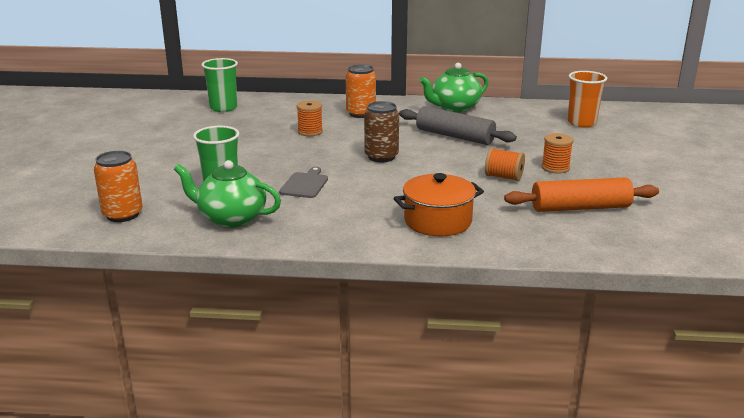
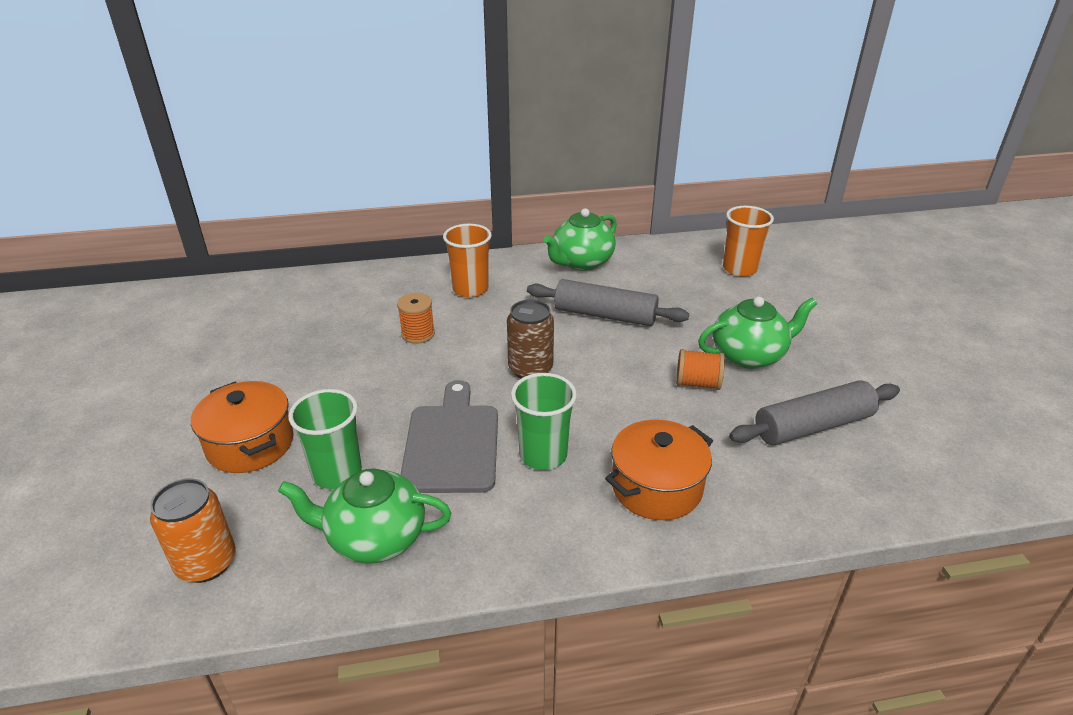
camera: 15 degrees left, 10 degrees up
green cup [201,58,238,112] -> green cup moved to [511,373,577,470]
grey cutting board [279,167,328,198] -> grey cutting board [400,380,498,493], size x1.74
orange can [346,64,376,118] -> orange cup [443,224,492,297]
orange rolling pin [504,177,659,212] -> grey rolling pin [729,380,900,445]
orange spool [541,133,573,174] -> green teapot [698,297,817,369]
none -> orange pot [191,381,293,473]

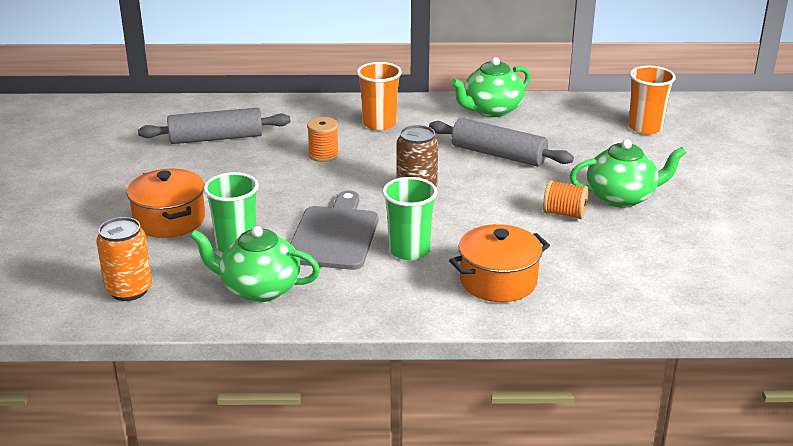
camera: 10 degrees right, 5 degrees down
grey rolling pin [729,380,900,445] -> grey rolling pin moved to [138,108,291,144]

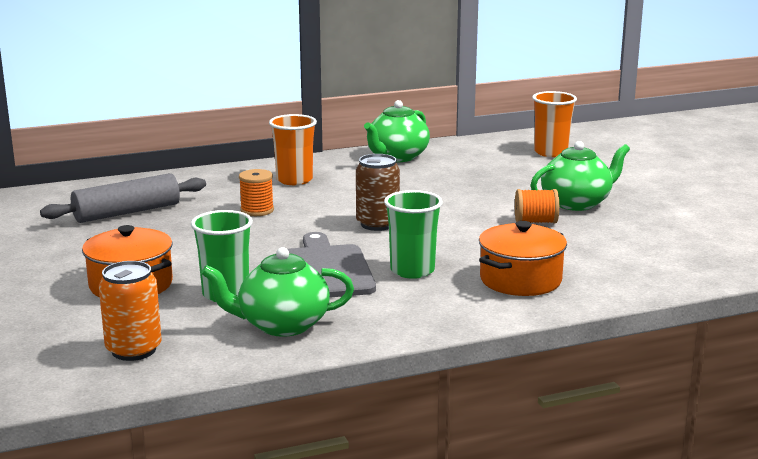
camera: 20 degrees left, 10 degrees down
grey rolling pin [429,118,574,167] -> none

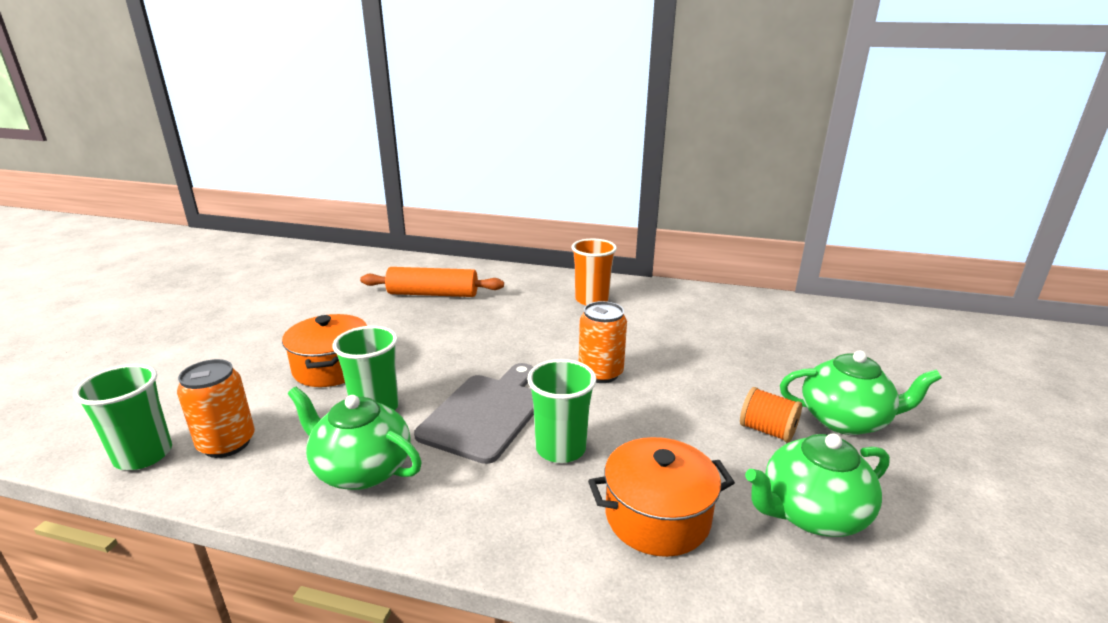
camera: 35 degrees right, 5 degrees up
grey rolling pin [40,173,206,223] -> orange rolling pin [360,267,504,297]
orange spool [239,169,274,216] -> none
brown can [356,154,400,231] -> orange can [579,301,627,383]
green teapot [364,100,430,162] -> green teapot moved to [745,433,890,537]
orange cup [532,91,577,157] -> none
none -> green cup [73,364,172,470]

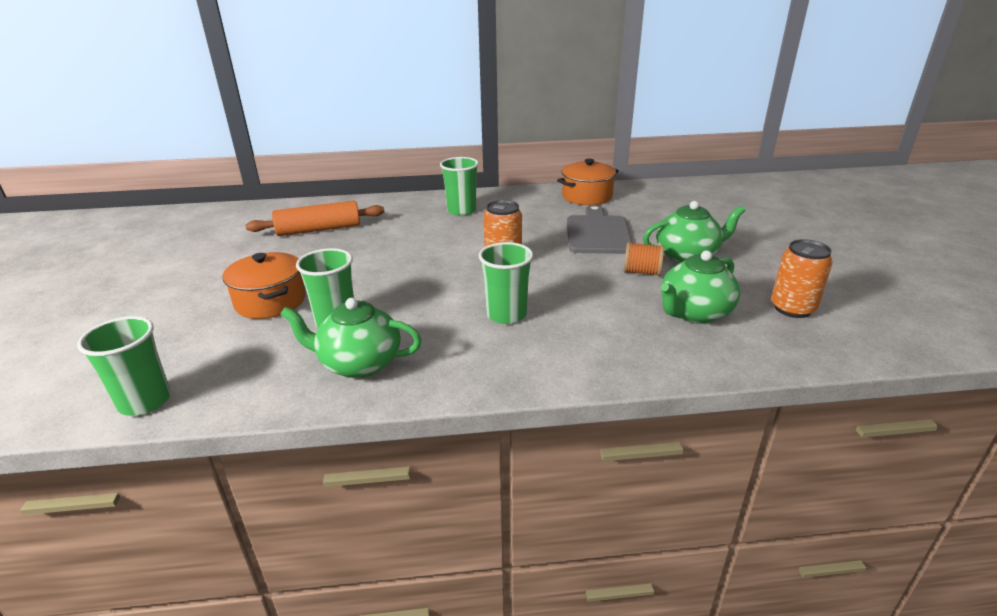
camera: 20 degrees left, 5 degrees up
orange can [177,359,255,458] -> orange can moved to [771,239,833,318]
grey cutting board [414,363,534,464] -> grey cutting board moved to [567,205,632,254]
orange cup [571,239,617,305] -> green cup [440,157,479,216]
orange pot [588,437,735,557] -> orange pot moved to [557,159,619,205]

